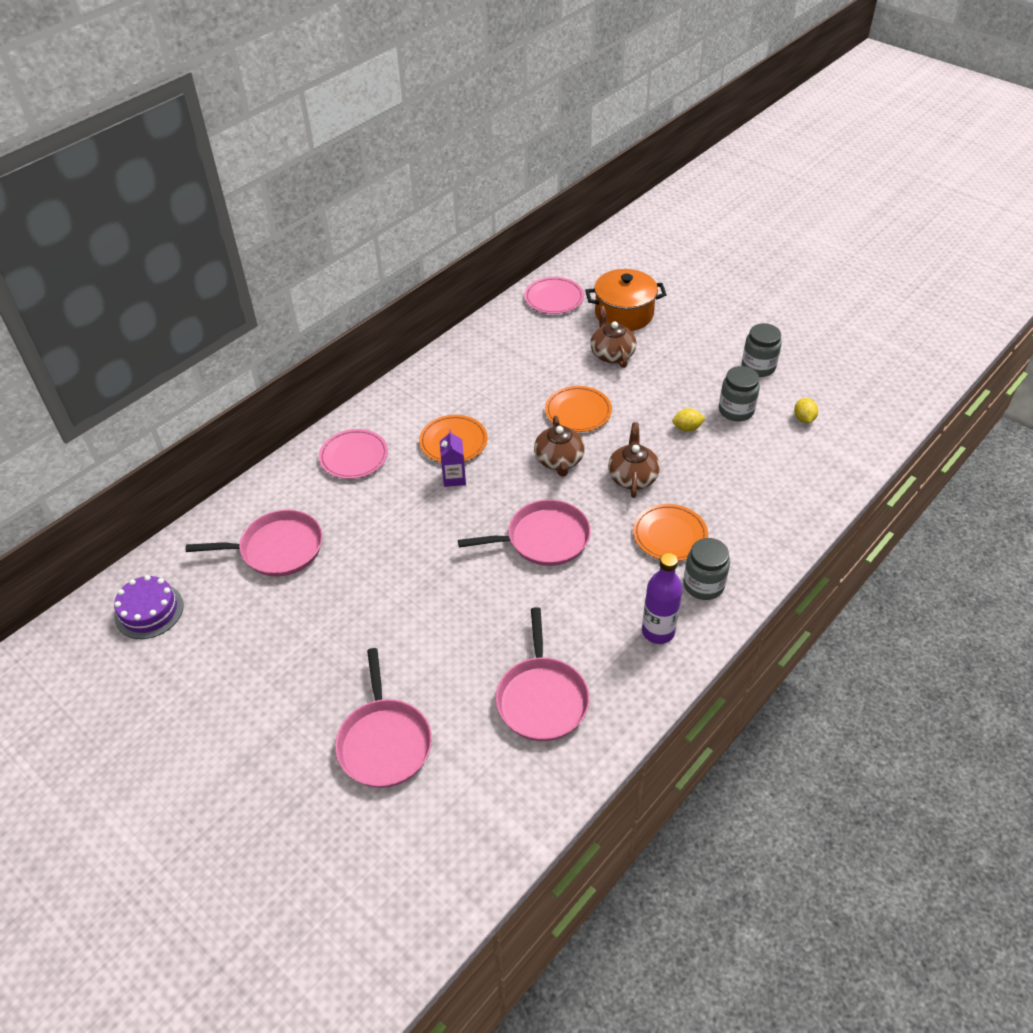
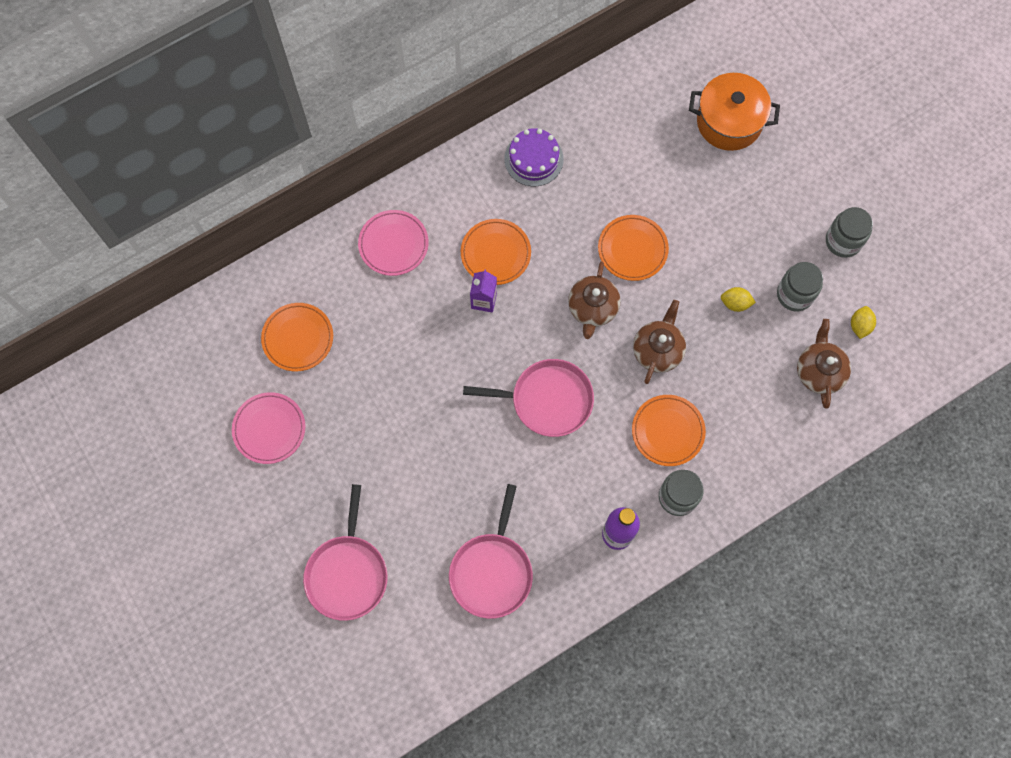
camera: 15 degrees right, 25 degrees up
purple cake [114,575,184,639] -> purple cake moved to [504,128,564,187]
pink pan [186,510,323,577] -> orange plate [261,303,333,372]
pink plate [524,277,584,314] -> pink plate moved to [232,392,305,464]
brown teapot [590,306,637,368] -> brown teapot moved to [797,319,851,409]

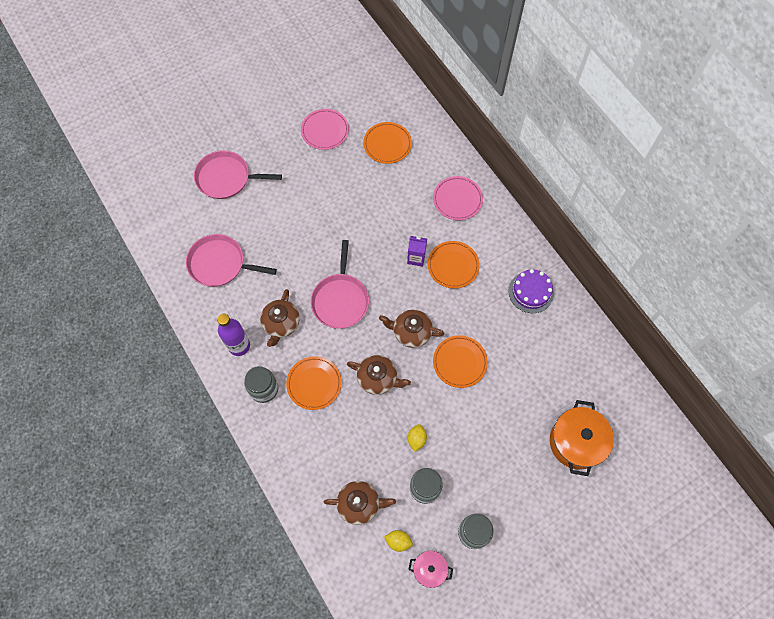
camera: 90 degrees right, 5 degrees down
none -> brown teapot [260,289,300,347]
none -> pink pot [408,551,453,588]

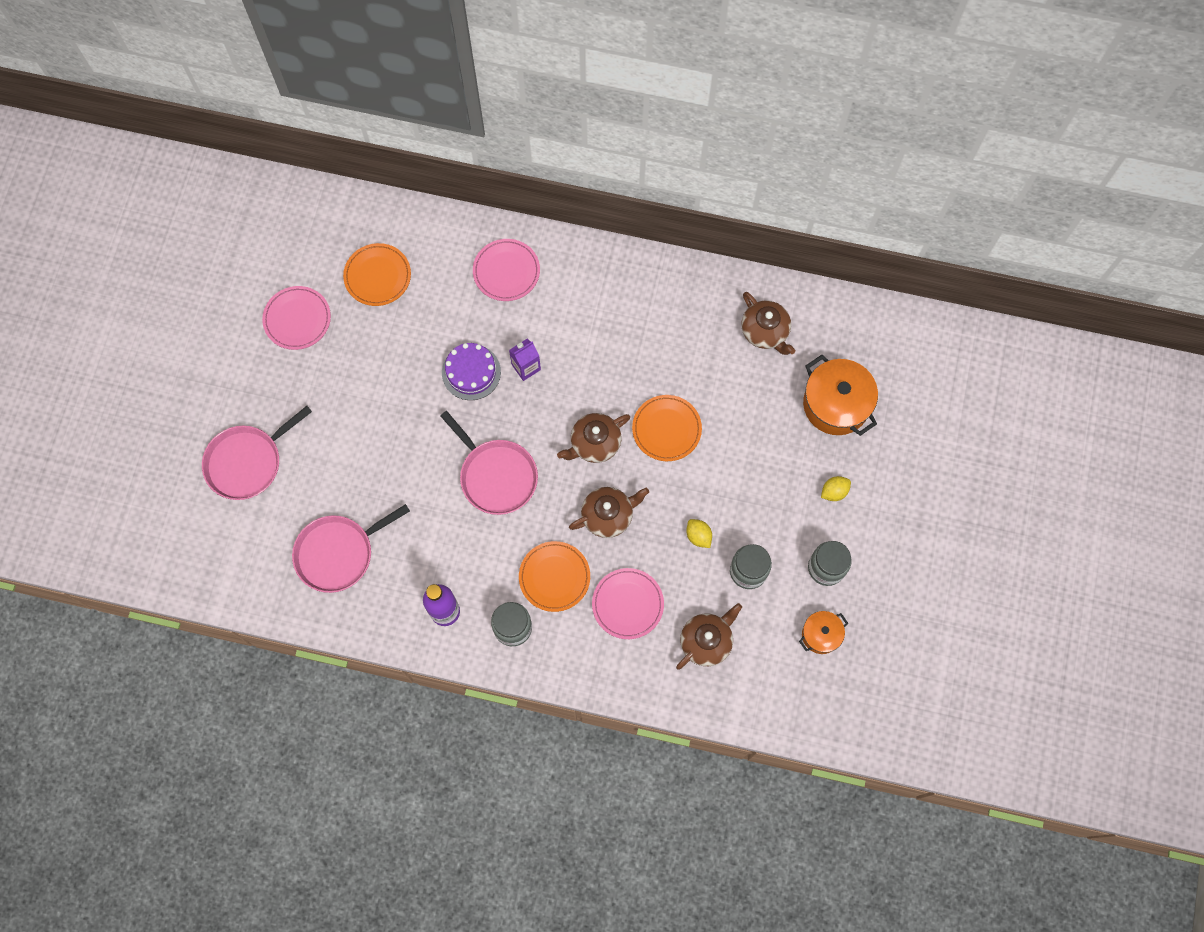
camera: 45 degrees left, 5 degrees up
brown teapot [260,289,300,347] -> brown teapot moved to [741,292,795,355]
yellow lemon [384,530,413,552] -> yellow lemon moved to [821,476,851,501]
pink pot [408,551,453,588] -> orange pot [799,611,848,654]
orange plate [428,241,480,289] -> none
purple cake [508,269,554,313] -> purple cake moved to [442,343,501,400]
none -> pink plate [592,568,664,639]

